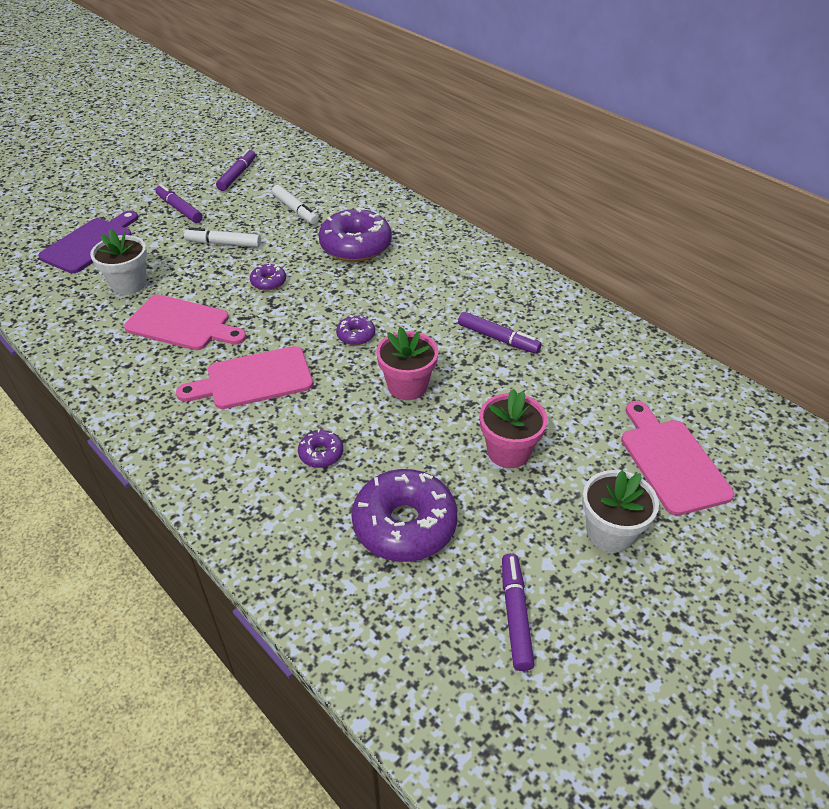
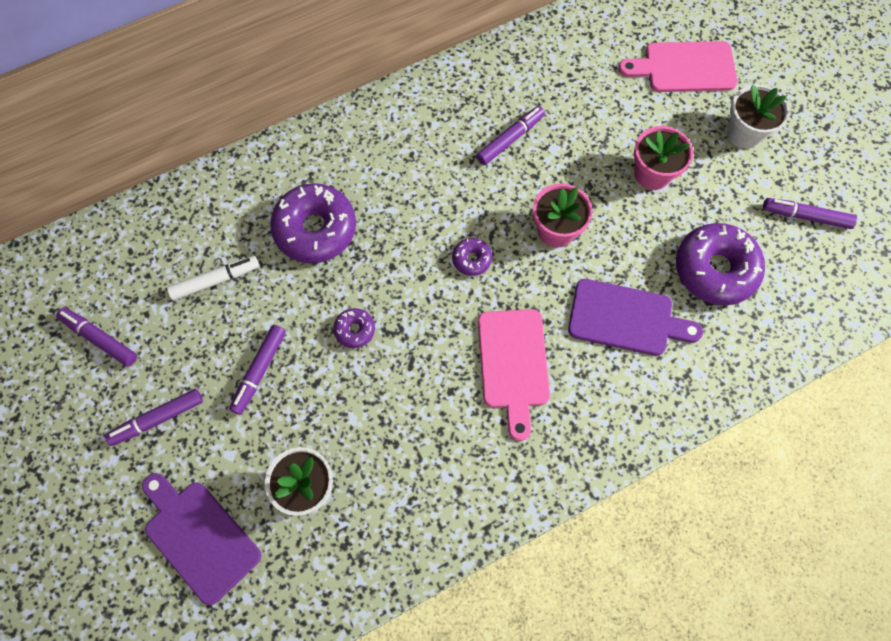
camera: 75 degrees left, 25 degrees up
pink cutting board [124,295,246,350] -> none
white marker [184,227,261,247] -> purple marker [229,325,286,415]
purple donut [298,429,343,468] -> purple cutting board [568,279,703,356]

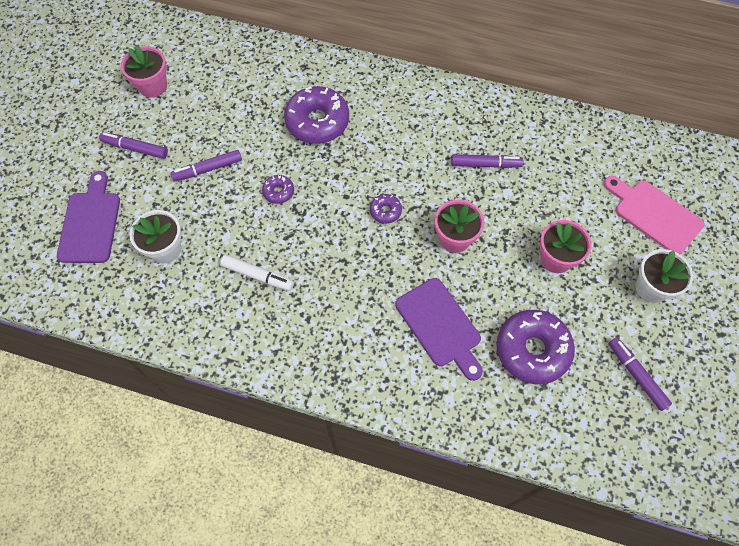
camera: 45 degrees right, 5 degrees down
purple marker [56,308,137,367] -> pink flower pot [121,45,167,98]
white marker [167,256,259,301] -> white marker moved to [220,255,294,291]
pink cutting board [478,309,550,441] -> none

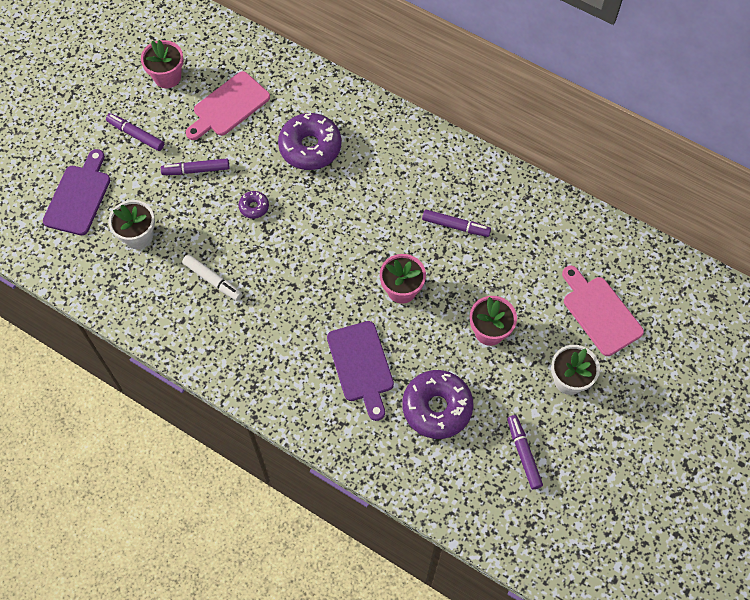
camera: 15 degrees right, 0 degrees up
purple donut [370,194,402,224] -> none
none -> pink cutting board [186,71,270,140]

